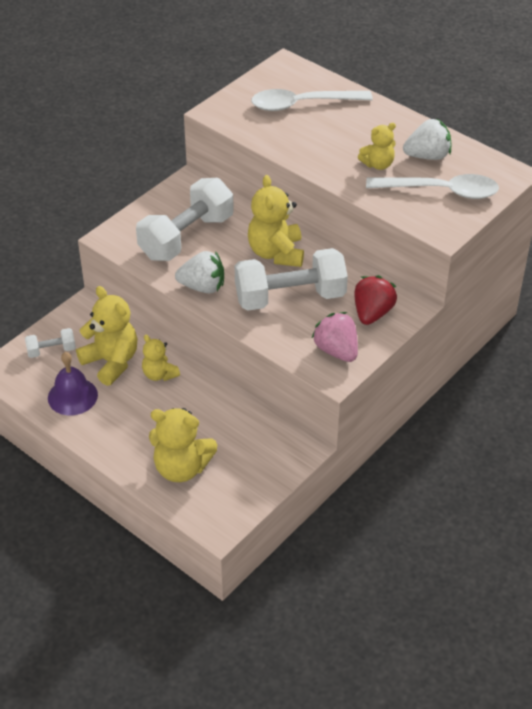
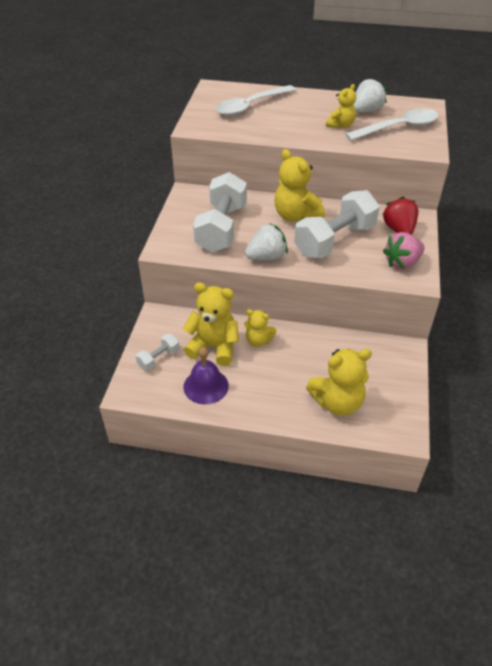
camera: 30 degrees left, 0 degrees up
pink strawberry [312,312,358,362] -> pink strawberry turned 60 degrees counterclockwise [383,232,425,270]

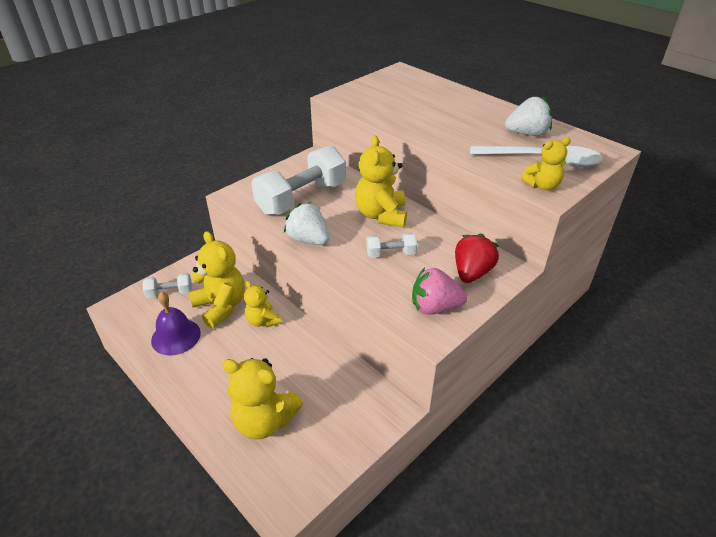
camera: 35 degrees right, 5 degrees down
white spoon [216,85,296,116] -> none
white strawberry [245,223,288,260] -> white strawberry turned 150 degrees counterclockwise [284,202,329,245]
white dumbbell [294,190,380,258] -> white dumbbell [367,233,417,258], size x0.46
yellow teddy bear [326,84,356,129] -> yellow teddy bear moved to [521,138,571,190]

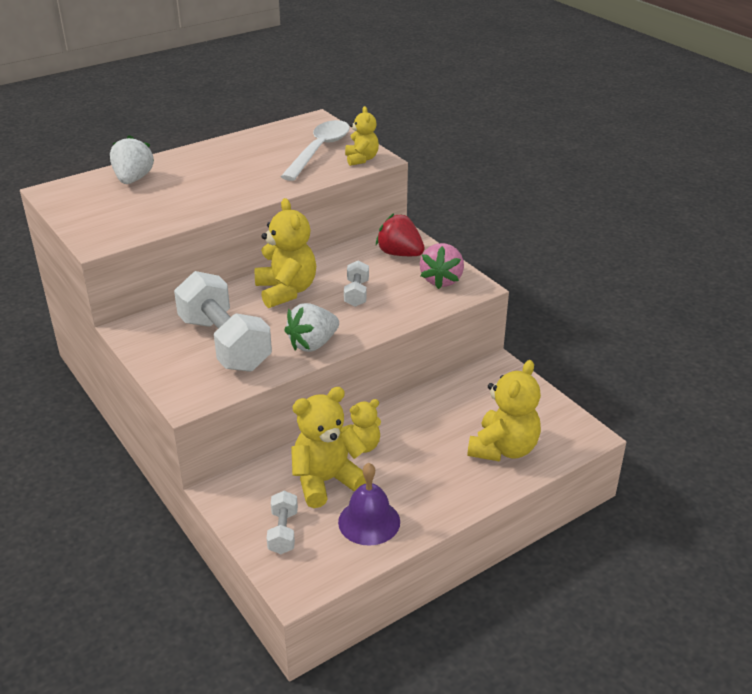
camera: 80 degrees left, 5 degrees down
yellow teddy bear [355,136,407,227] -> yellow teddy bear turned 120 degrees counterclockwise [255,198,316,308]
white strawberry [505,97,552,136] -> white strawberry moved to [110,135,154,184]

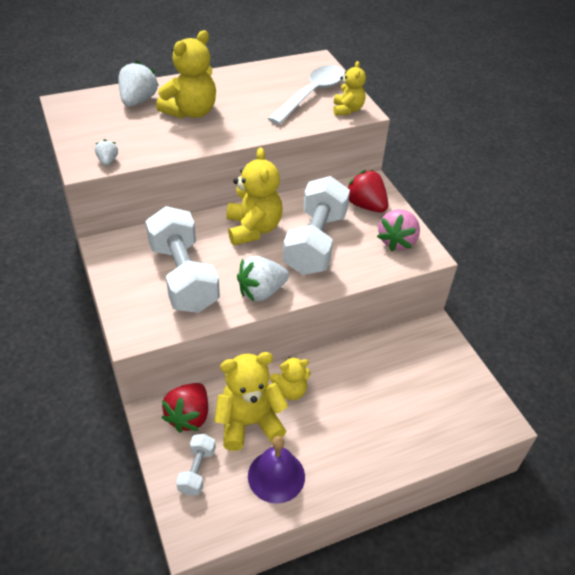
camera: 10 degrees right, 10 degrees up
white dumbbell [344,260,369,307] -> white dumbbell [283,176,350,275], size x2.15
yellow teddy bear [467,360,541,462] -> yellow teddy bear moved to [156,30,216,119]
none -> white strawberry [95,139,118,166]
none -> red strawberry [162,383,208,433]

